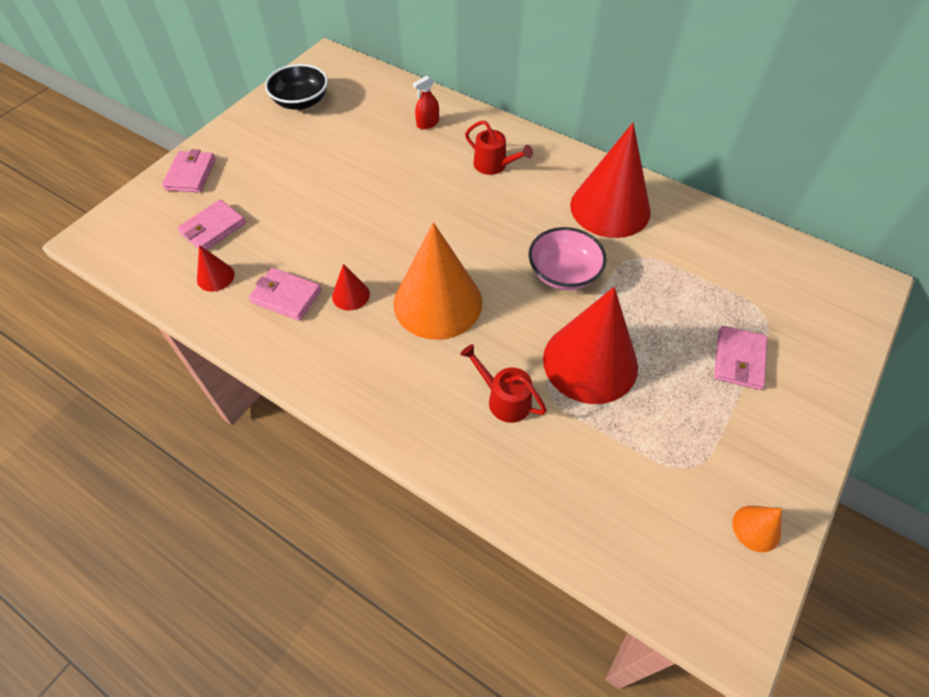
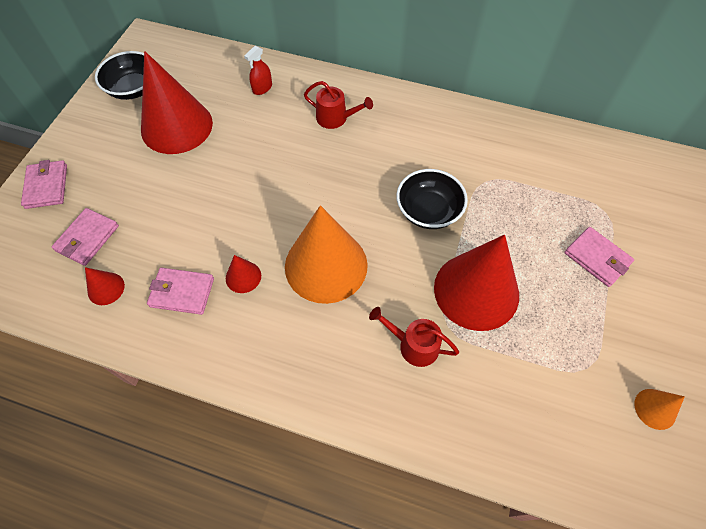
camera: 15 degrees left, 5 degrees up
pink bowl [529,227,606,290] -> black bowl [396,169,468,229]
red cone [570,123,651,238] -> red cone moved to [141,51,213,154]
pink wallet [714,326,767,390] -> pink wallet turned 45 degrees counterclockwise [564,227,634,287]

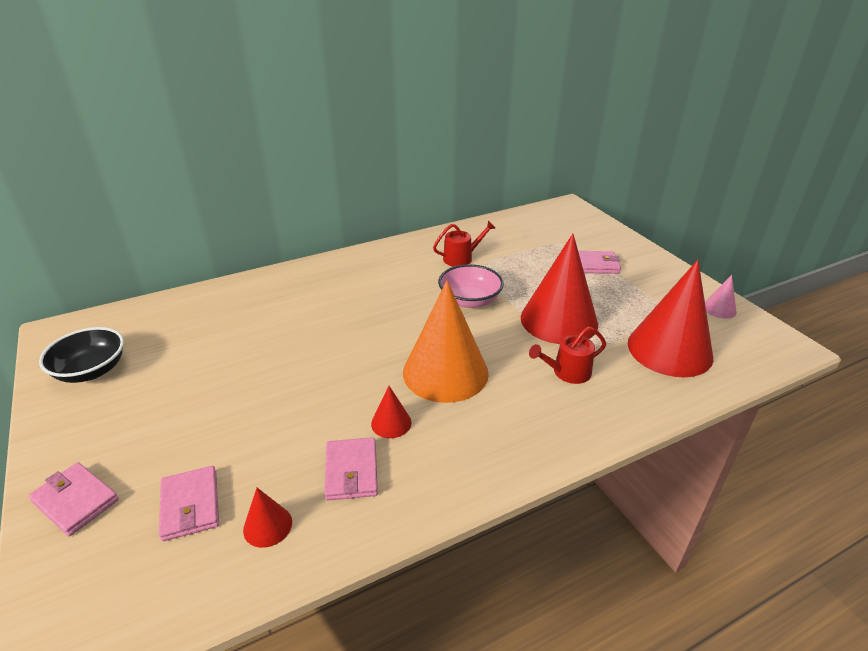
camera: 45 degrees left, 25 degrees down
red cone [141,51,213,154] -> red cone moved to [628,260,713,377]
pink wallet [147,268,214,315] -> pink wallet turned 60 degrees counterclockwise [324,437,378,500]
red spray bottle [244,46,272,95] -> none
red watering can [304,81,373,129] -> red watering can moved to [433,221,495,267]
black bowl [396,169,468,229] -> pink bowl [438,264,504,308]
orange cone [634,389,685,430] -> pink cone [705,275,737,319]

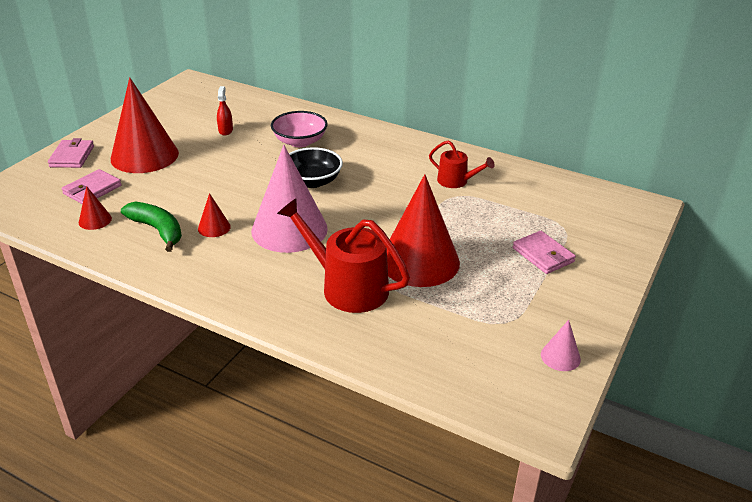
camera: 55 degrees right, 0 degrees up
black bowl [39,327,124,383] -> black bowl moved to [289,147,343,188]
pink wallet [324,437,378,500] -> green banana [121,202,182,252]
orange cone [403,280,489,403] -> pink cone [251,145,328,253]
pink bowl [438,264,504,308] -> pink bowl moved to [271,111,328,147]
red watering can [529,327,606,384] -> red watering can [277,198,410,313], size x1.78
red cone [628,260,713,377] -> red cone moved to [111,77,179,173]
none -> red spray bottle [217,86,233,136]

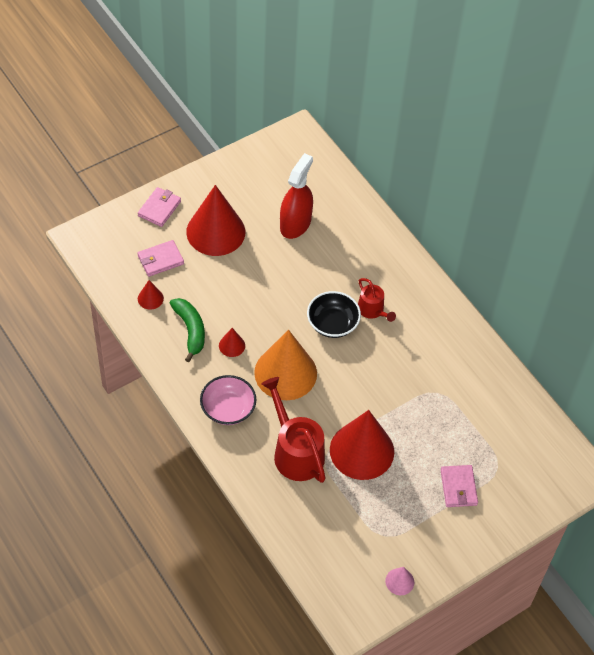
camera: 25 degrees right, 20 degrees up
red spray bottle [217,86,233,136] -> red spray bottle [280,153,313,239], size x2.10
pink cone [251,145,328,253] -> orange cone [254,330,317,400]
pink bowl [271,111,328,147] -> pink bowl moved to [200,375,256,425]
red watering can [429,140,495,188] -> red watering can moved to [358,278,396,322]

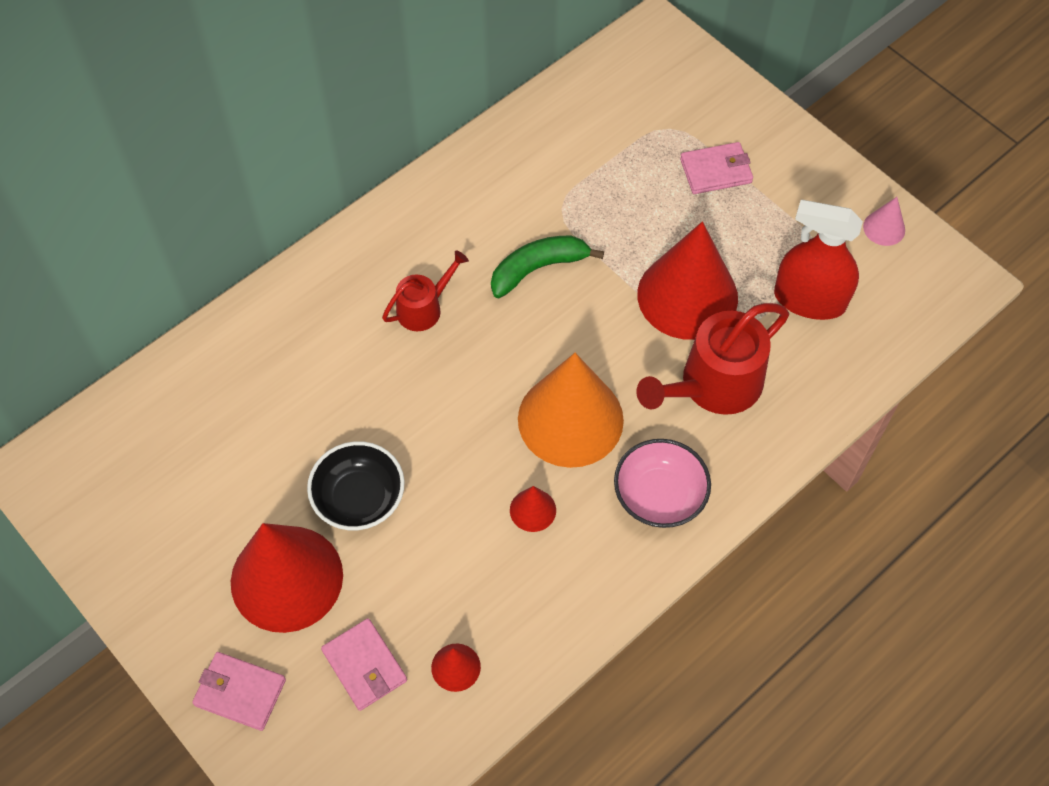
camera: 95 degrees left, 5 degrees up
green banana [170,298,205,362] -> green banana moved to [491,236,604,298]
red spray bottle [280,153,313,239] -> red spray bottle moved to [774,200,863,320]
black bowl [307,291,361,338] -> black bowl moved to [307,441,405,530]

